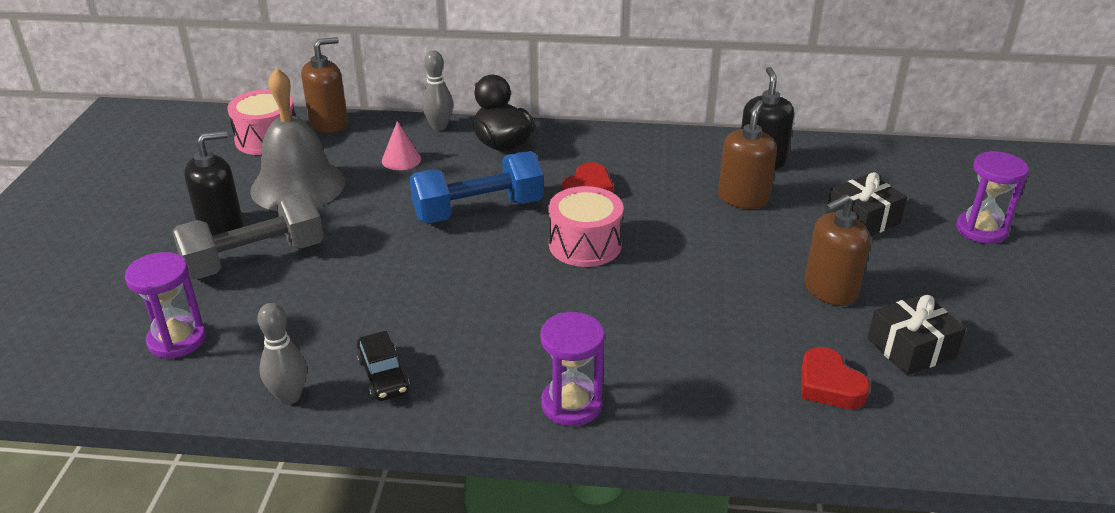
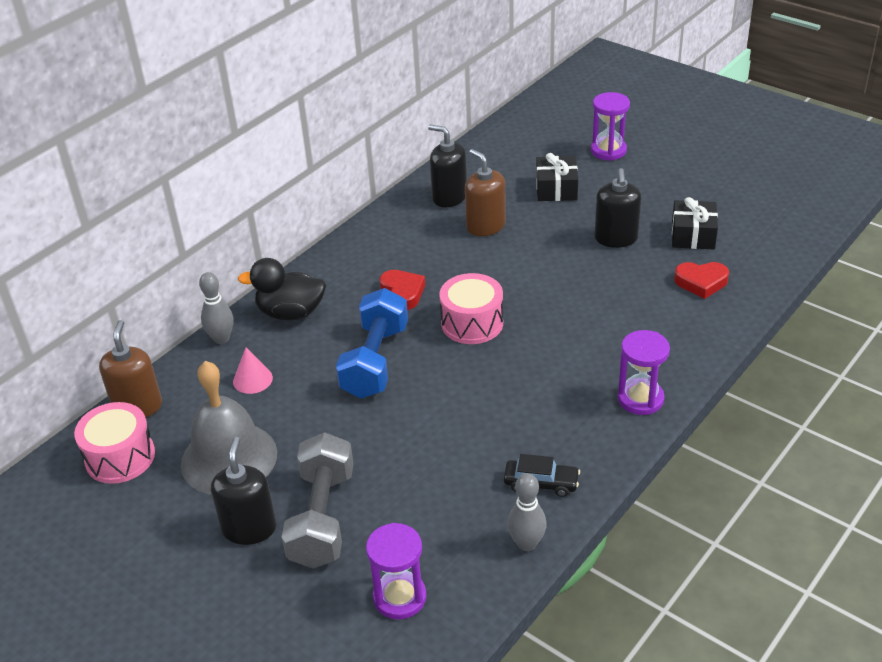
camera: 55 degrees left, 5 degrees up
brown soap dispenser [804,194,871,306] -> black soap dispenser [594,168,641,248]

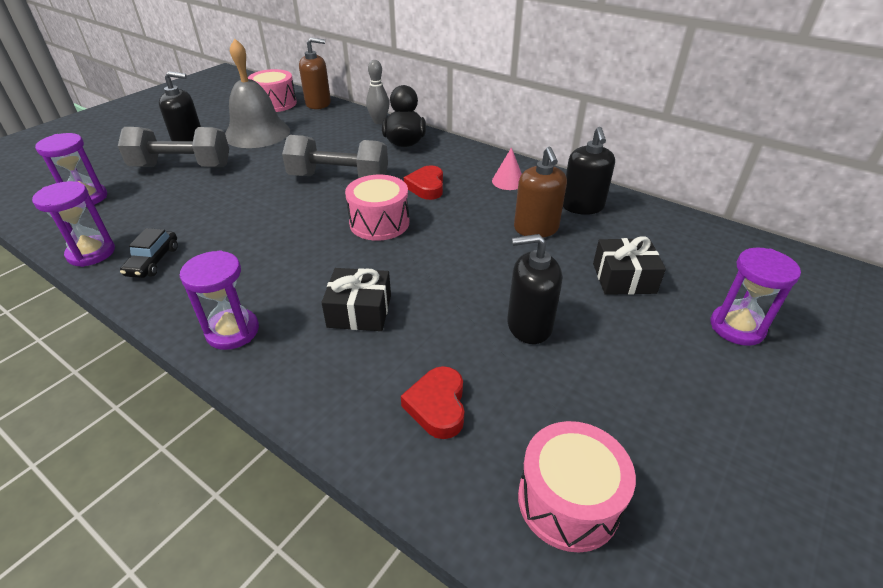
camera: 85 degrees right, 0 degrees up
pink cone [233,347,273,394] -> pink cone moved to [492,147,522,190]
blue dumbbell [336,288,408,398] -> grey dumbbell [282,135,388,178]
red heart [379,270,425,310] -> red heart turned 120 degrees clockwise [404,165,443,200]
black soap dispenser [428,125,467,207] -> black soap dispenser turned 150 degrees clockwise [563,127,615,215]
brown soap dispenser [465,149,506,236] -> brown soap dispenser turned 120 degrees clockwise [514,147,567,237]
grey bowling pin [508,473,547,551] -> purple hourglass [32,181,115,267]
black gift [672,197,718,249] -> black gift moved to [321,268,391,331]
none -> pink drum [518,421,636,553]

